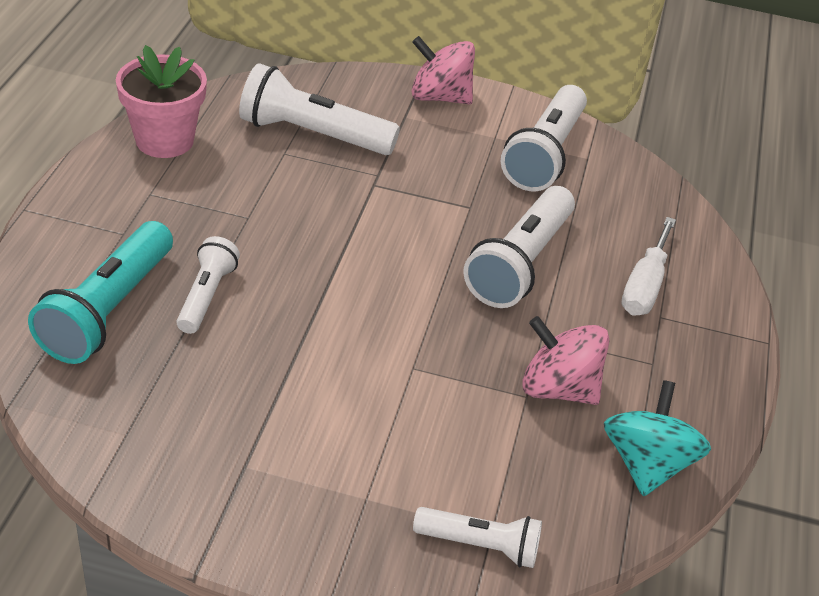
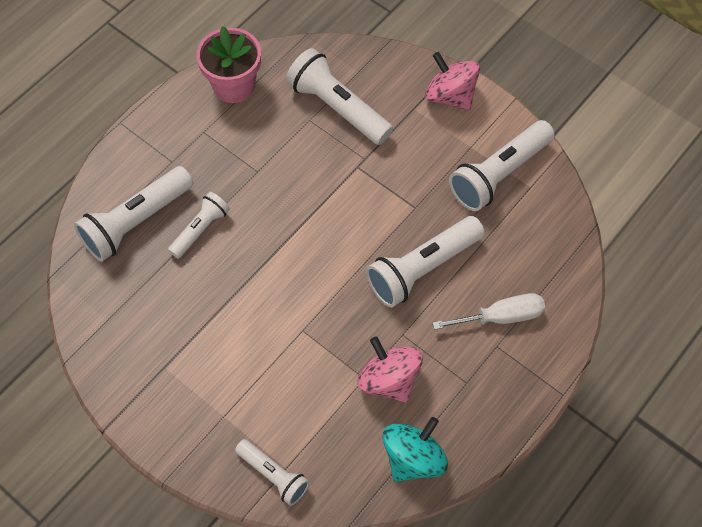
camera: 30 degrees right, 20 degrees up
turquoise flashlight [28,221,173,364] -> white flashlight [74,166,193,262]
white screwdriver [621,217,676,316] -> white screwdriver turned 150 degrees counterclockwise [433,293,545,330]

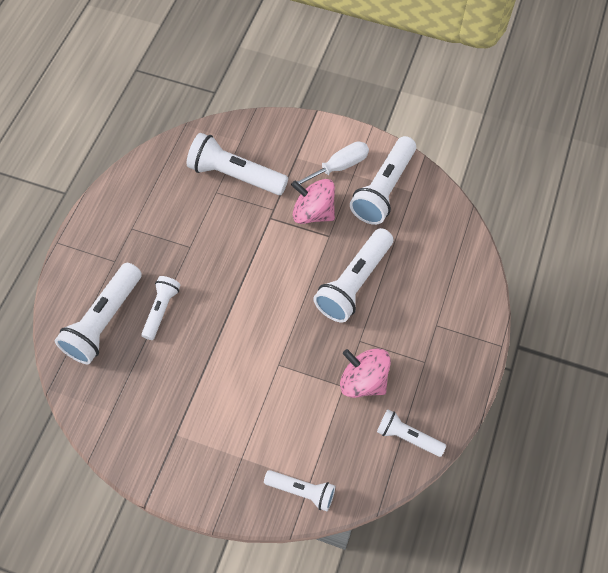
camera: 20 degrees left, 0 degrees up
pink flower pot [196,26,261,103] -> none
turquoise spinning top [382,417,448,482] -> white flashlight [377,409,446,457]
pink spinning top [425,52,480,110] -> pink spinning top moved to [291,179,335,224]
white screwdriver [433,293,545,330] -> white screwdriver moved to [294,141,369,189]

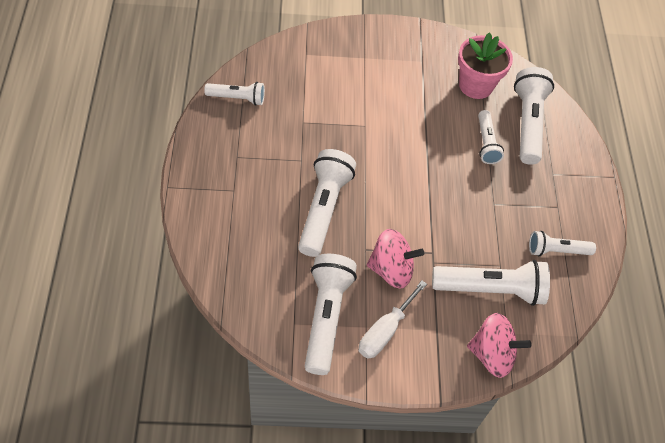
camera: 155 degrees right, 5 degrees down
white flashlight [264,470,335,511] -> white flashlight moved to [529,231,596,256]
pink spinning top [340,348,391,398] -> pink spinning top moved to [467,313,532,378]
none -> pink flower pot [458,32,513,99]

